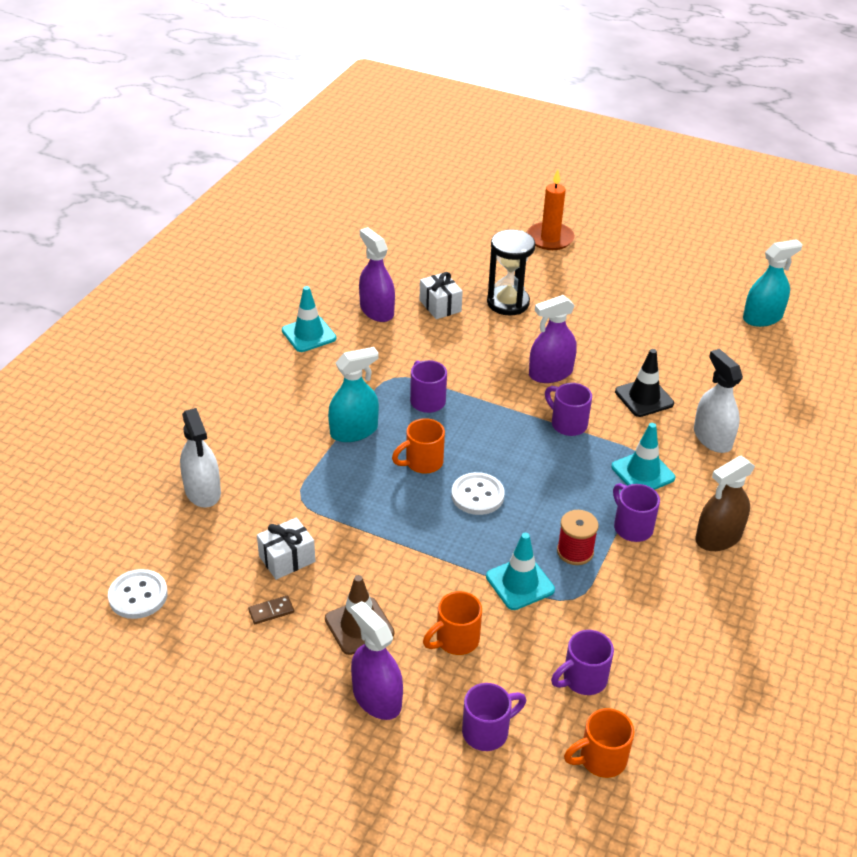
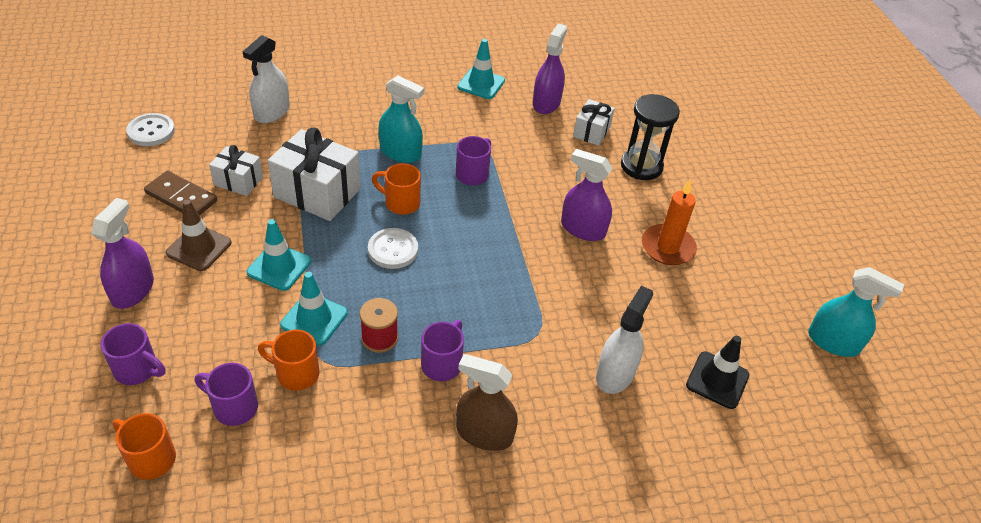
camera: 50 degrees right, 5 degrees up
brown domino [248,595,294,624] -> brown domino [144,171,217,215], size x1.92
orange mug [423,591,482,655] -> orange mug moved to [258,330,320,391]
orange candle [527,170,574,250] -> orange candle moved to [642,179,697,265]
purple mug [545,383,592,436] -> none
turquoise traffic cone [611,423,675,490] -> turquoise traffic cone moved to [247,219,311,291]
black traffic cone [615,349,674,417] -> black traffic cone moved to [686,336,750,409]
none -> white gift [268,128,361,221]

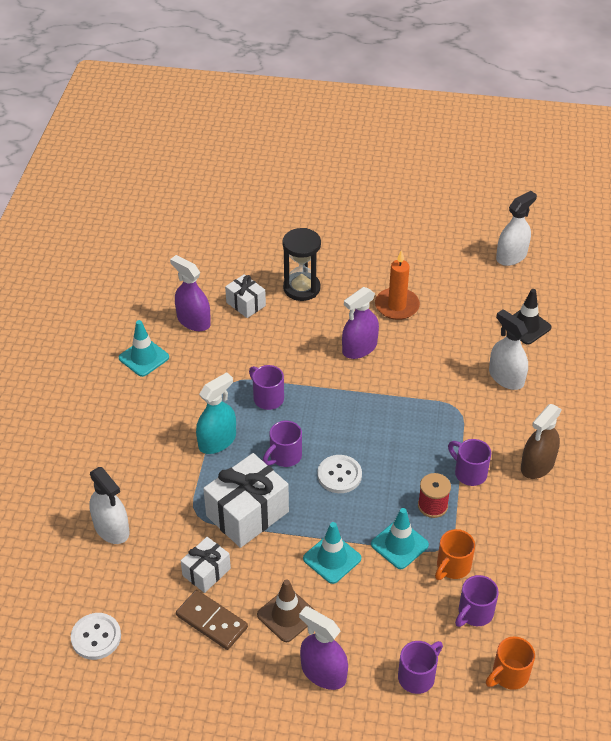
camera: 65 degrees left, 0 degrees up
brown domino [144,171,217,215] -> brown domino turned 75 degrees clockwise [176,590,248,650]
orange mug [372,163,421,215] -> purple mug [263,421,302,467]
turquoise spray bottle [808,267,904,357] -> white spray bottle [496,191,537,266]

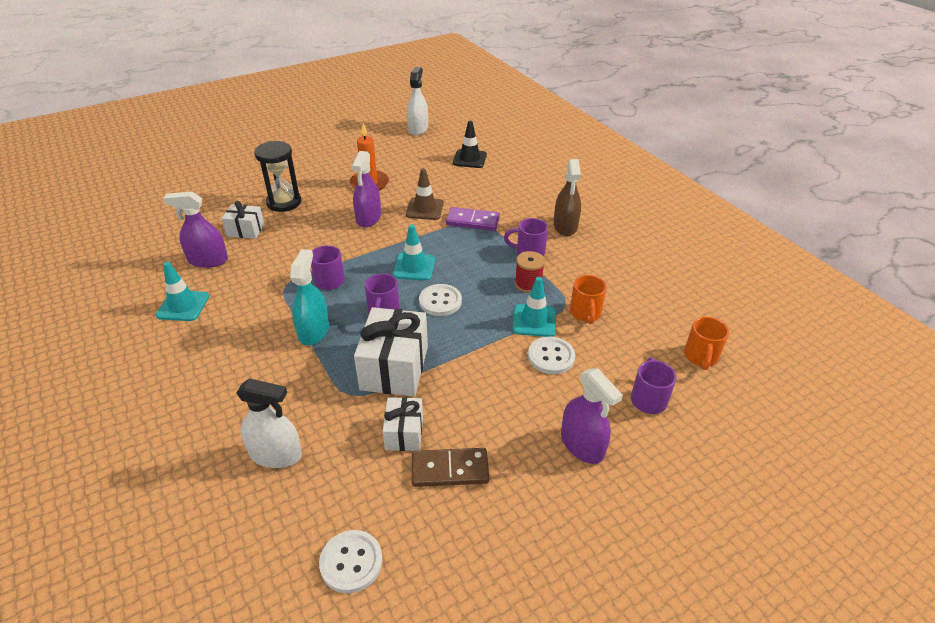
camera: 40 degrees left, 5 degrees down
brown traffic cone [257,579,316,642] -> brown traffic cone moved to [406,168,444,220]
purple spray bottle [299,606,348,690] -> purple spray bottle turned 120 degrees counterclockwise [561,368,623,464]
turquoise traffic cone [303,522,361,584] -> turquoise traffic cone moved to [393,224,435,281]
purple mug [455,575,499,627] -> none
white spray bottle [489,309,528,390] -> none
none -> purple domino [446,207,500,231]
none -> white button [528,336,575,374]

